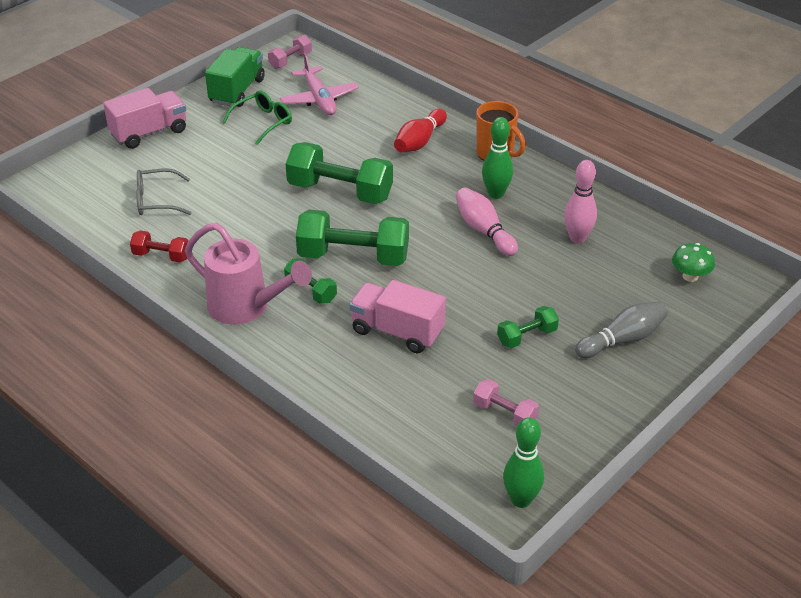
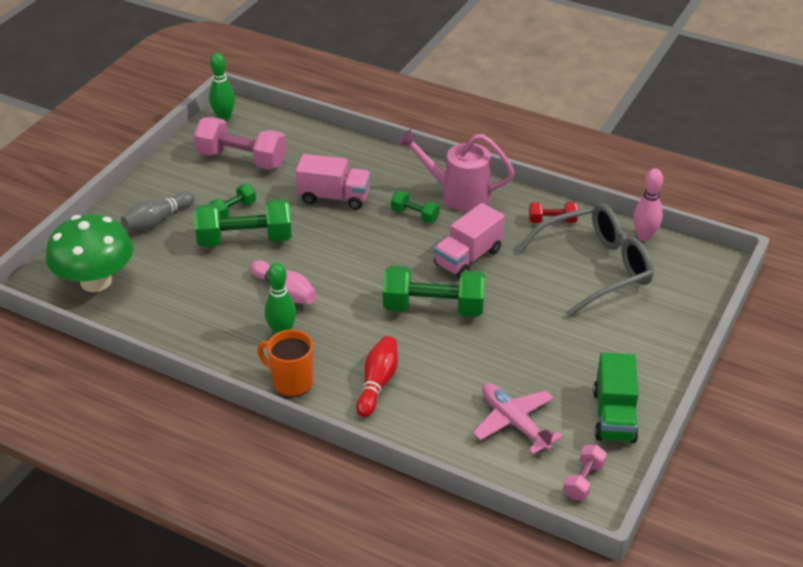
camera: 165 degrees right, 0 degrees up
pink truck [103,88,186,149] -> pink truck moved to [434,203,505,278]
grey glasses [136,168,191,215] -> grey glasses [517,203,654,317], size x1.94
green glasses [222,91,292,145] -> none
green dumbbell [296,210,409,266] -> green dumbbell moved to [194,199,292,247]
pink dumbbell [473,379,539,426] -> pink dumbbell [194,117,287,170], size x1.95
pink bowling pin [564,160,597,243] -> pink bowling pin moved to [633,169,663,241]
green mushroom [672,243,715,282] -> green mushroom [46,214,133,292], size x2.25

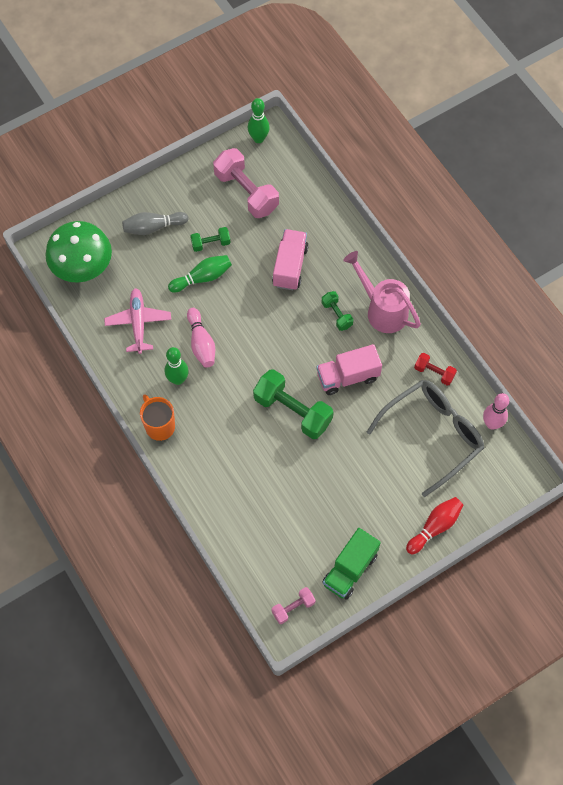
camera: 30 degrees right, 25 degrees up
green dumbbell [194,199,292,247] -> green bowling pin [168,255,232,293]
pink truck [296,154,371,210] -> pink truck turned 120 degrees counterclockwise [272,229,309,290]
red bowling pin [356,336,398,417] -> red bowling pin moved to [406,497,463,554]
pink plane [473,383,563,454] -> pink plane moved to [104,288,171,354]
grey glasses [517,203,654,317] -> grey glasses turned 45 degrees counterclockwise [367,380,484,497]

